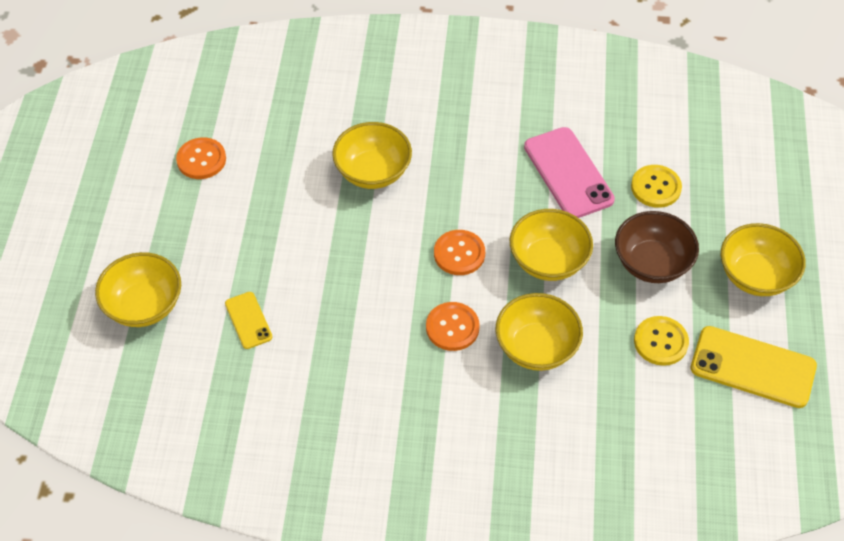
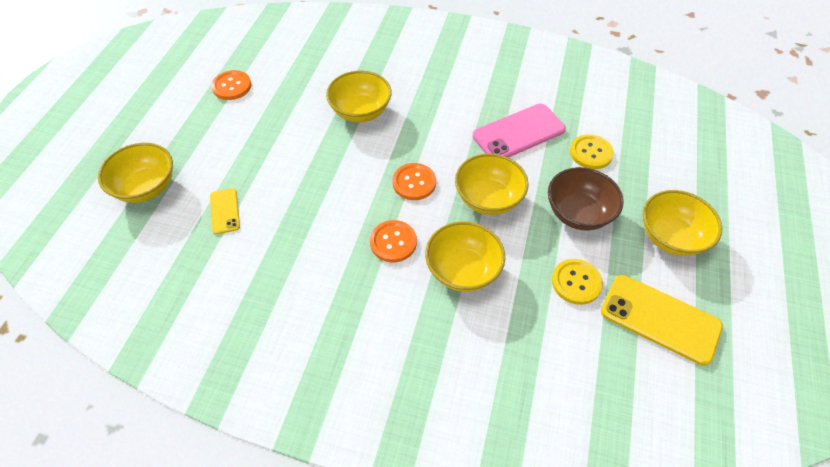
camera: 10 degrees right, 0 degrees up
pink phone [524,127,615,218] -> pink phone turned 75 degrees clockwise [472,104,566,158]

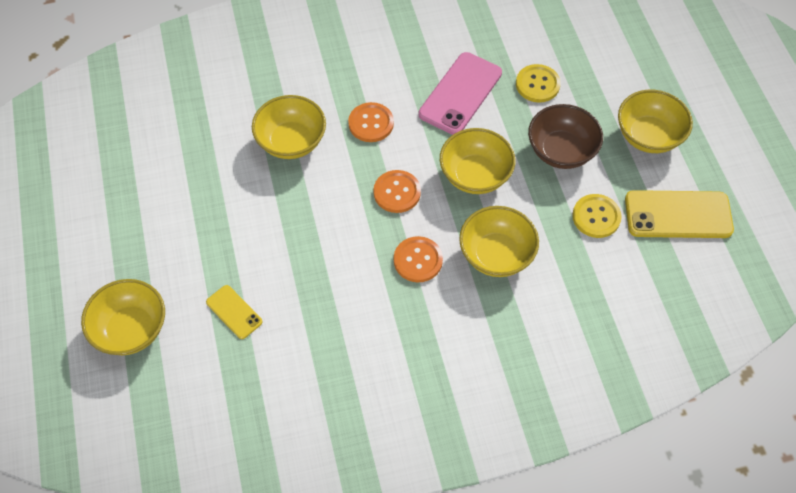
camera: 30 degrees left, 5 degrees up
orange button [211,70,251,100] -> orange button moved to [348,102,394,142]

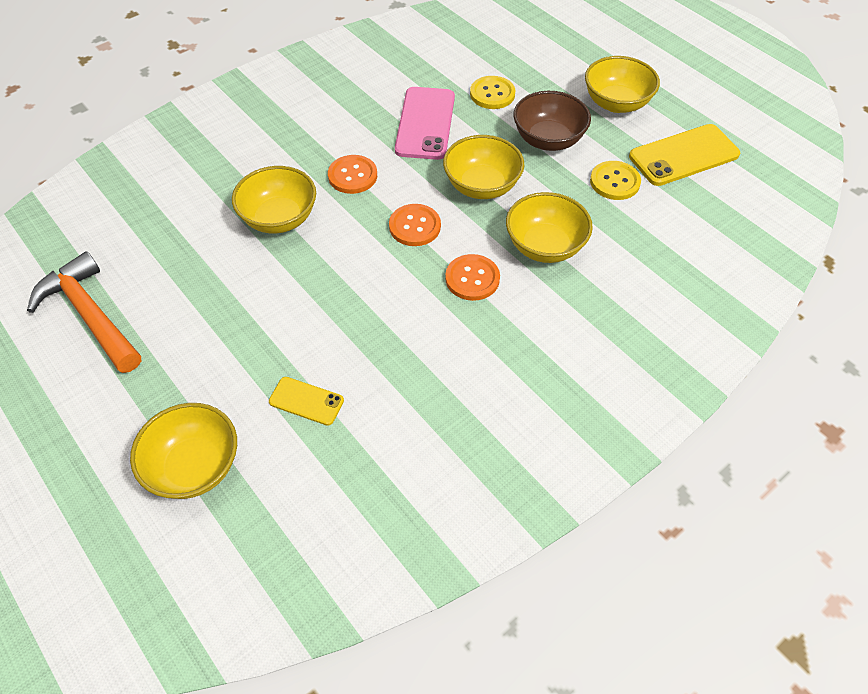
camera: 25 degrees left, 5 degrees down
none -> orange hammer [27,251,141,373]

